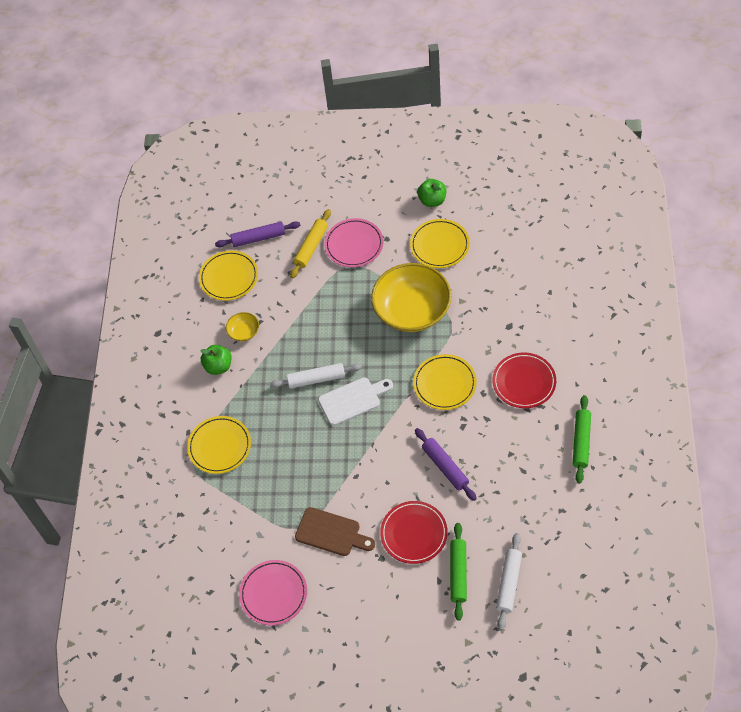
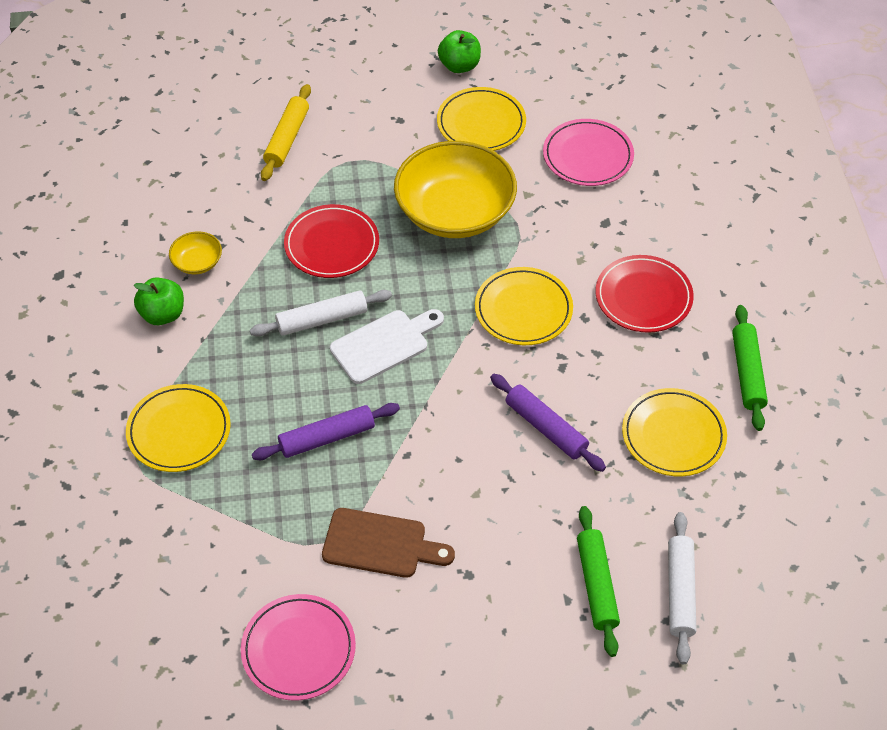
camera: 15 degrees left, 5 degrees down
yellow plate [199,250,258,301] -> yellow plate moved to [622,388,727,476]
purple rolling pin [215,221,300,247] -> purple rolling pin moved to [252,403,400,460]
pink plate [325,218,383,267] -> pink plate moved to [543,119,634,186]
red plate [380,501,448,564] -> red plate moved to [284,204,379,278]

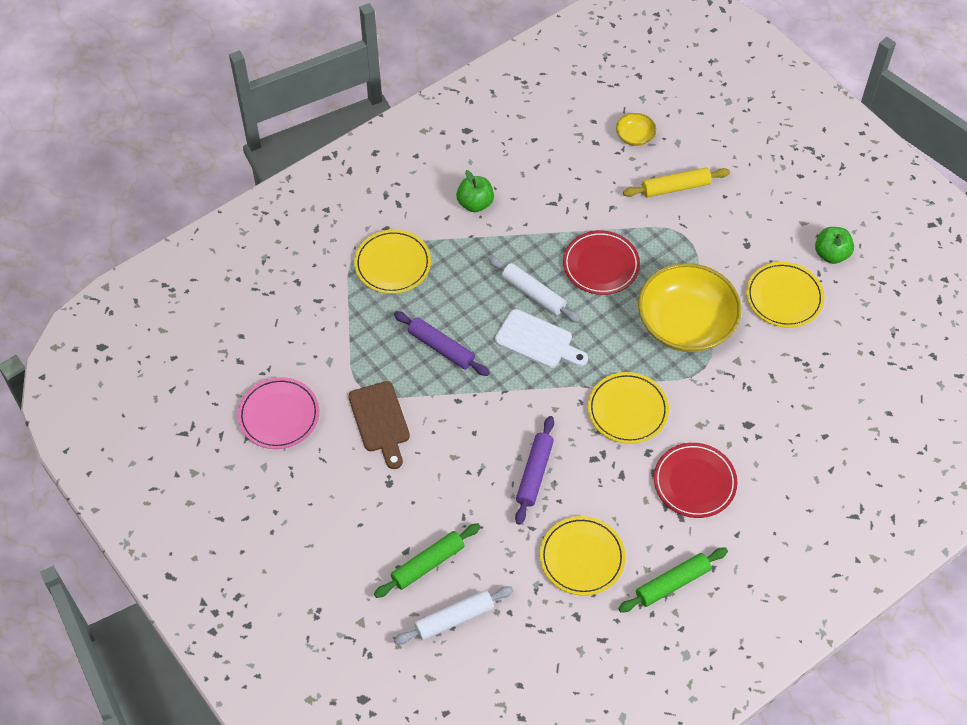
camera: 60 degrees right, 5 degrees up
yellow bowl [169,231,222,274] -> yellow bowl moved to [616,113,656,146]
pink plate [543,119,634,186] -> none

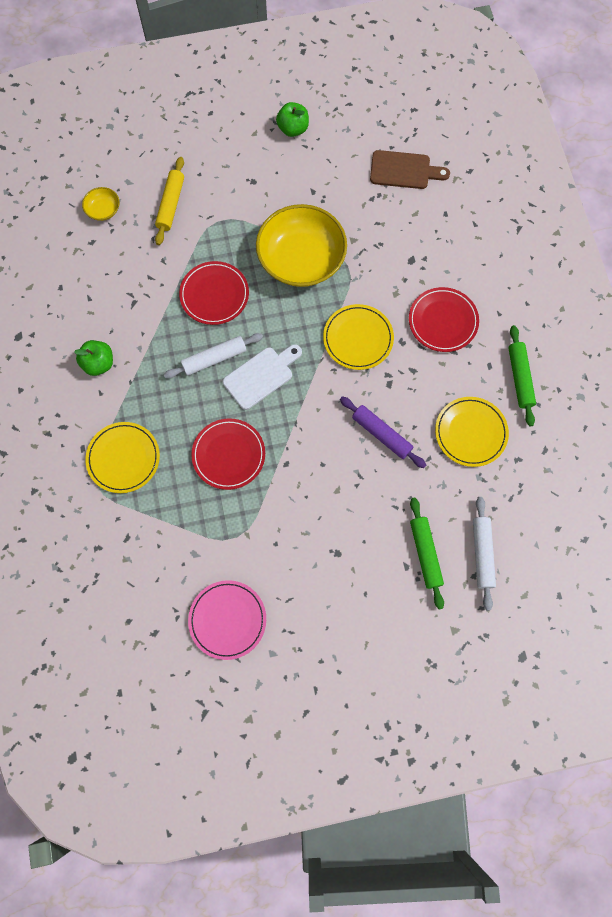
camera: 65 degrees left, 15 degrees up
brown cutting board [348,381,410,469] -> brown cutting board moved to [370,150,450,189]
purple rolling pin [394,311,490,376] -> red plate [191,418,265,490]
yellow plate [746,262,824,328] -> none

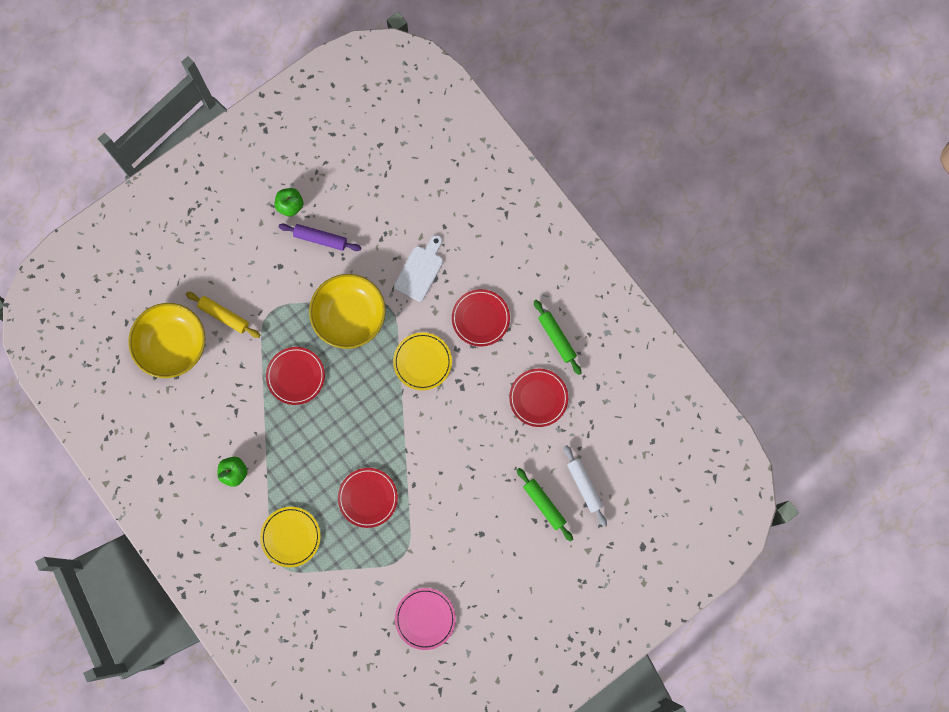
camera: 25 degrees left, 5 degrees up
yellow bowl [82,187,120,221] -> yellow bowl [128,303,205,378], size x2.36
yellow rolling pin [155,157,184,245] -> yellow rolling pin turned 45 degrees counterclockwise [186,292,261,338]
white rolling pin [164,333,263,379] -> none
white cutting board [223,344,302,410] -> white cutting board moved to [394,235,443,301]
purple rolling pin [340,396,426,468] -> purple rolling pin moved to [279,223,361,251]
brown cutting board [370,150,450,189] -> none
yellow plate [435,397,509,467] -> red plate [509,369,568,427]

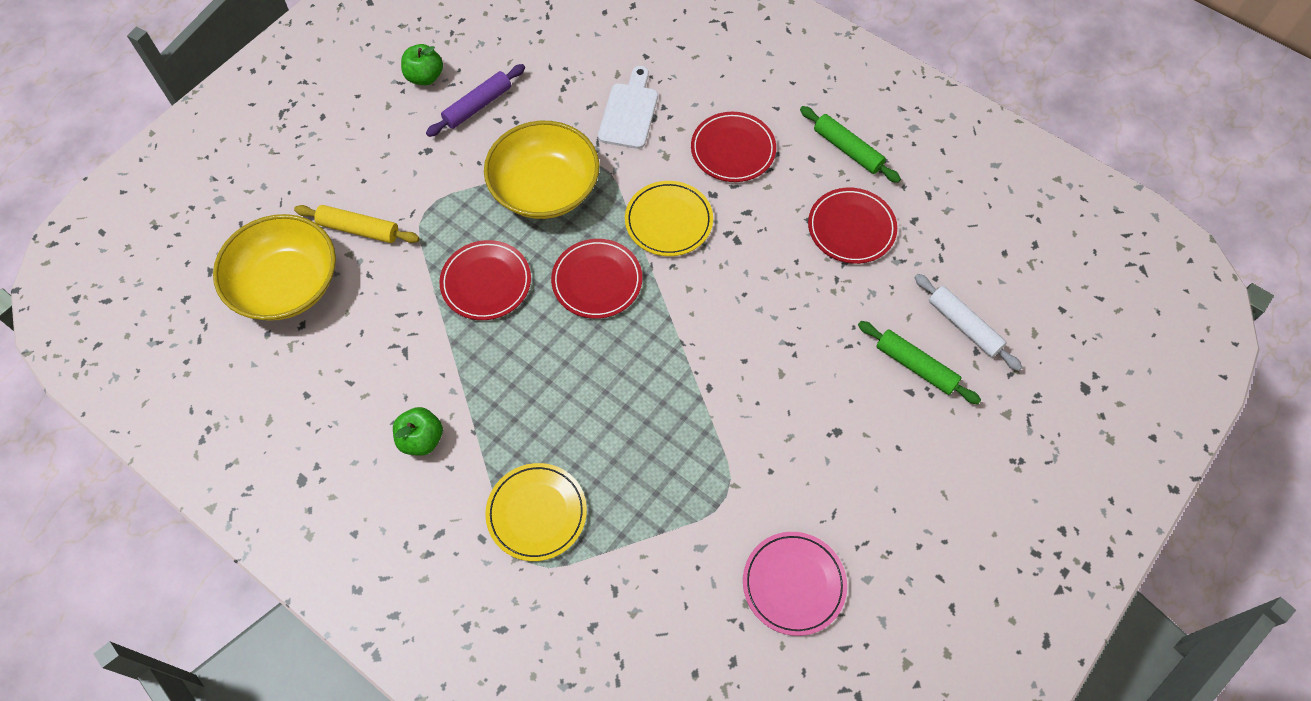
camera: 15 degrees left, 15 degrees down
purple rolling pin [279,223,361,251] -> purple rolling pin turned 45 degrees counterclockwise [426,64,525,137]
red plate [338,468,398,528] -> red plate moved to [551,239,642,319]

